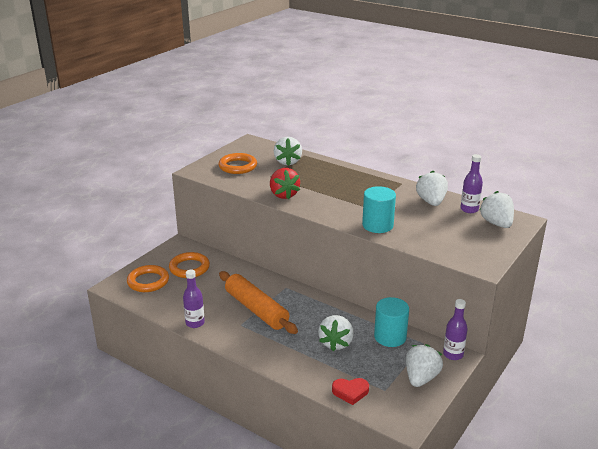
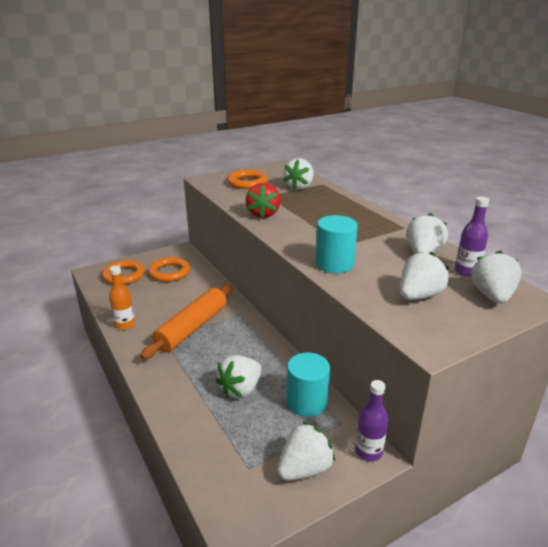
camera: 25 degrees right, 0 degrees up
purple bottle [183,270,205,328] -> orange bottle [109,265,135,330]
orange rolling pin [219,271,298,334] -> orange rolling pin turned 45 degrees clockwise [140,285,233,360]
red heart [332,378,369,405] -> none
none -> white strawberry [400,252,449,300]

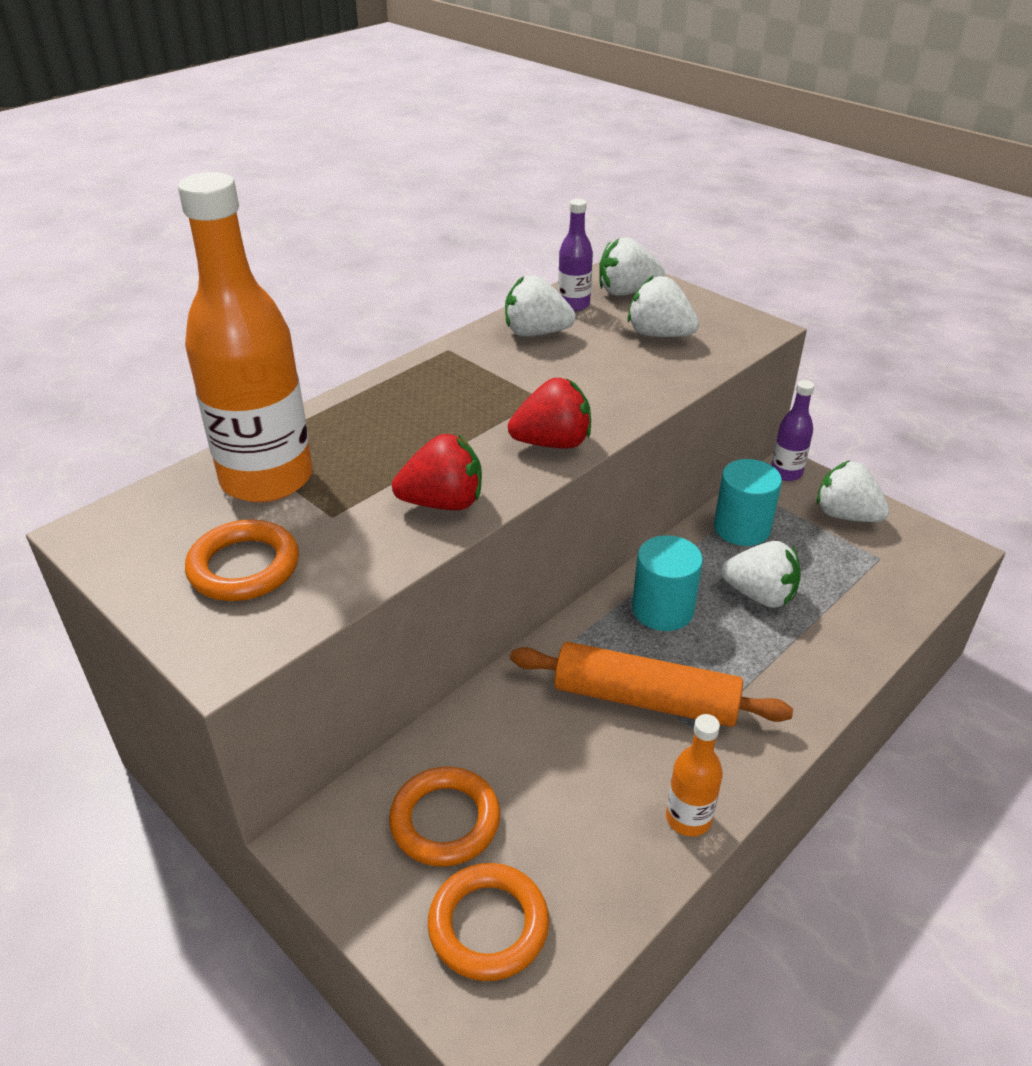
camera: 105 degrees left, 10 degrees up
white strawberry [283,158,314,190] -> orange bottle [178,172,313,503]
turquoise cylinder [315,215,358,273] -> turquoise cylinder moved to [632,535,703,631]
none -> red strawberry [508,378,591,449]

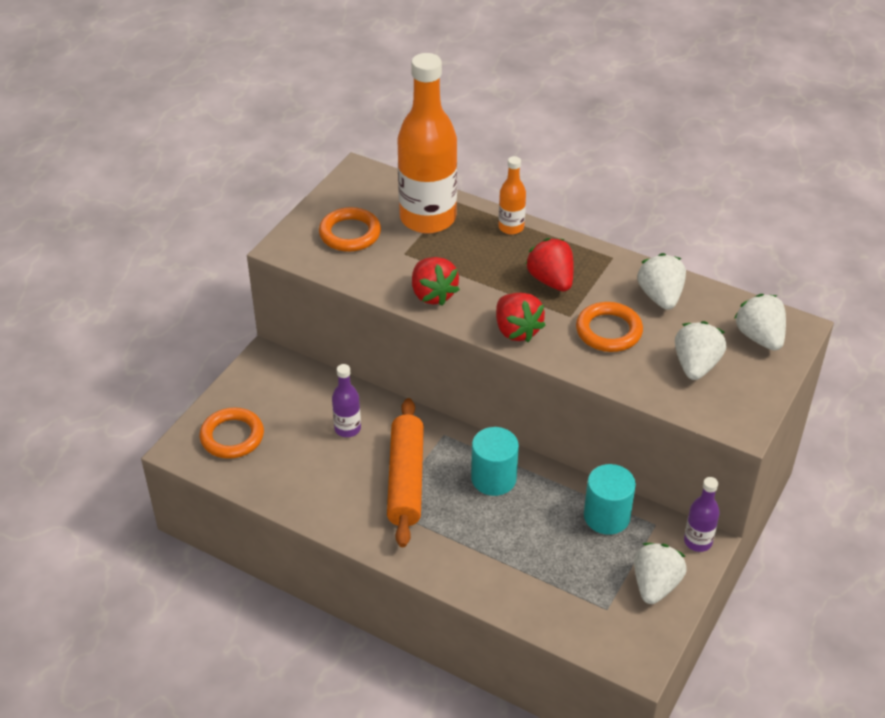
camera: 75 degrees right, 5 degrees up
orange ring [389,767,500,867] -> orange ring moved to [576,302,643,352]
purple bottle [558,199,593,311] -> purple bottle moved to [332,364,361,437]
orange bottle [666,714,723,837] -> orange bottle moved to [499,156,526,235]
white strawberry [721,541,801,608] -> none
none -> red strawberry [525,238,574,291]

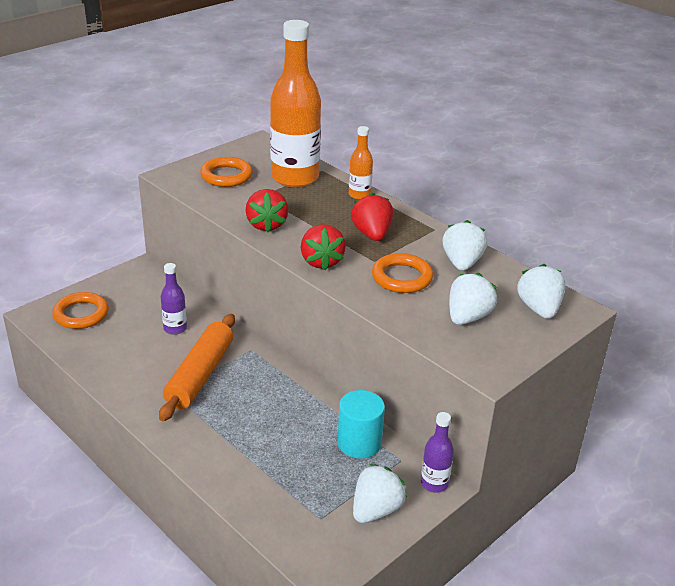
camera: 15 degrees right, 10 degrees down
turquoise cylinder [471,427,519,496] -> none

